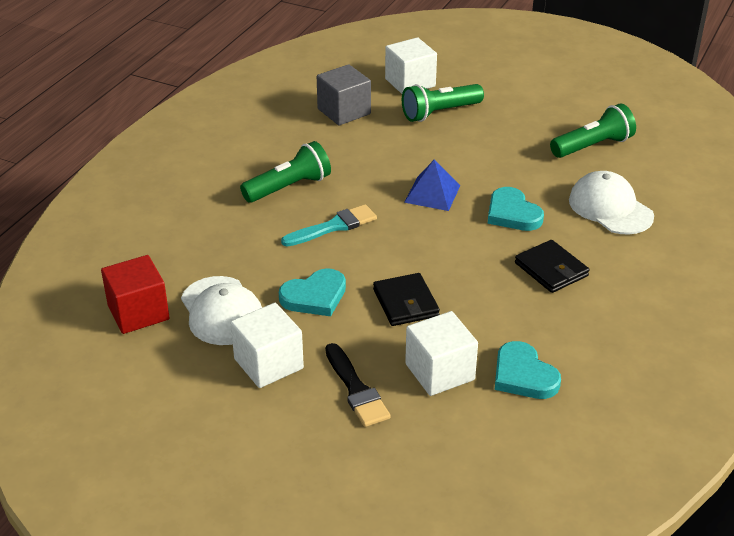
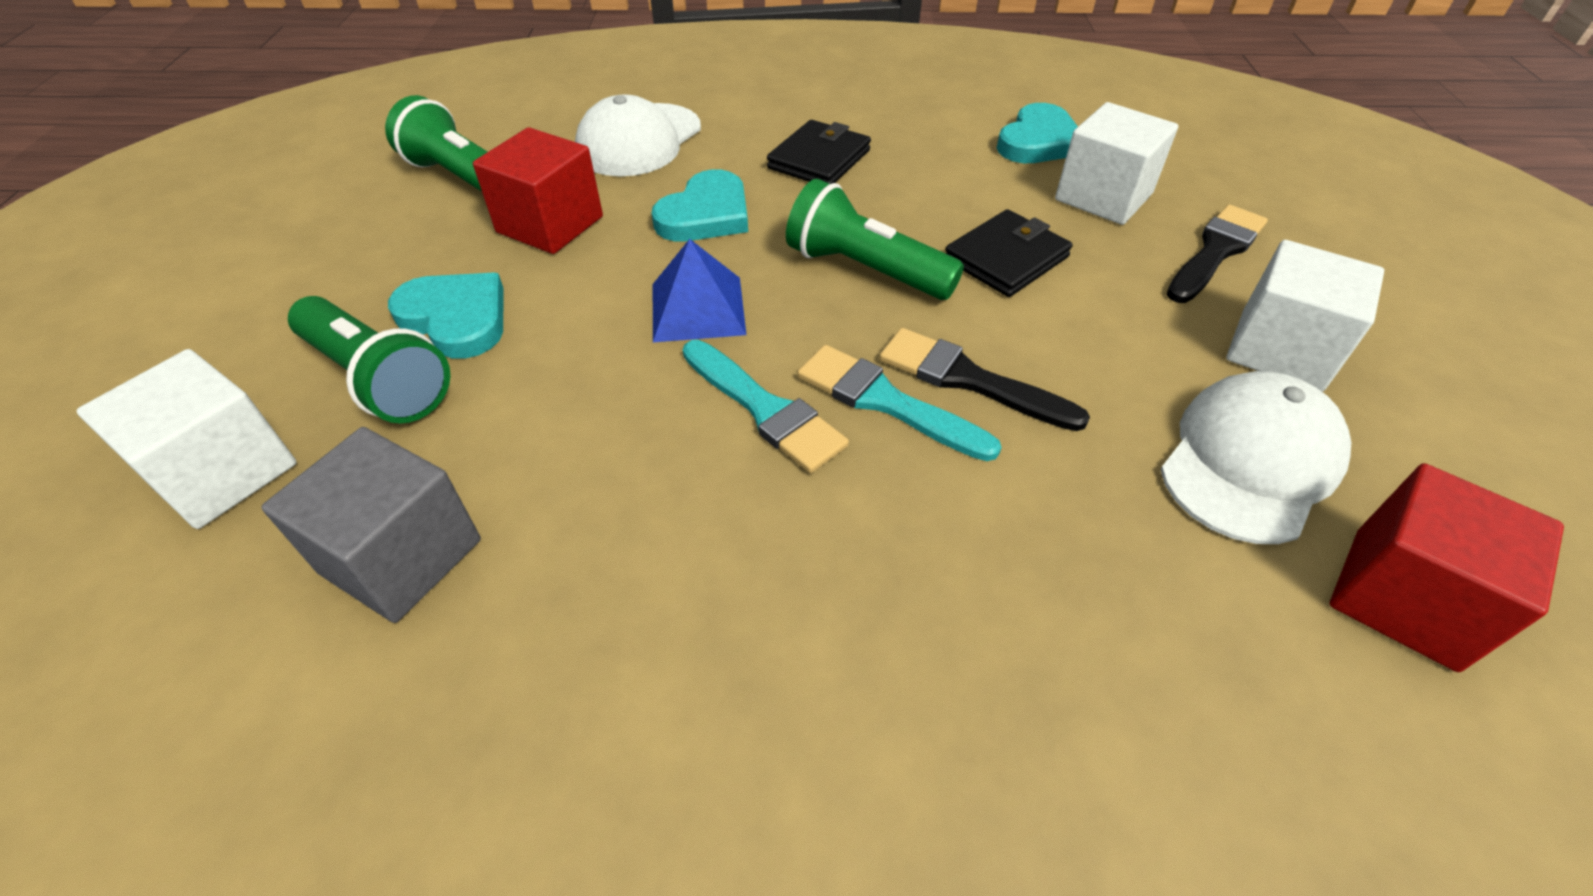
camera: 115 degrees left, 10 degrees up
green flashlight [240,141,331,203] -> green flashlight moved to [786,179,964,300]
turquoise heart [279,268,346,316] -> turquoise heart moved to [388,273,504,359]
none -> red cube [473,127,603,254]
none -> turquoise brush [683,340,849,473]
none -> black brush [879,328,1090,431]

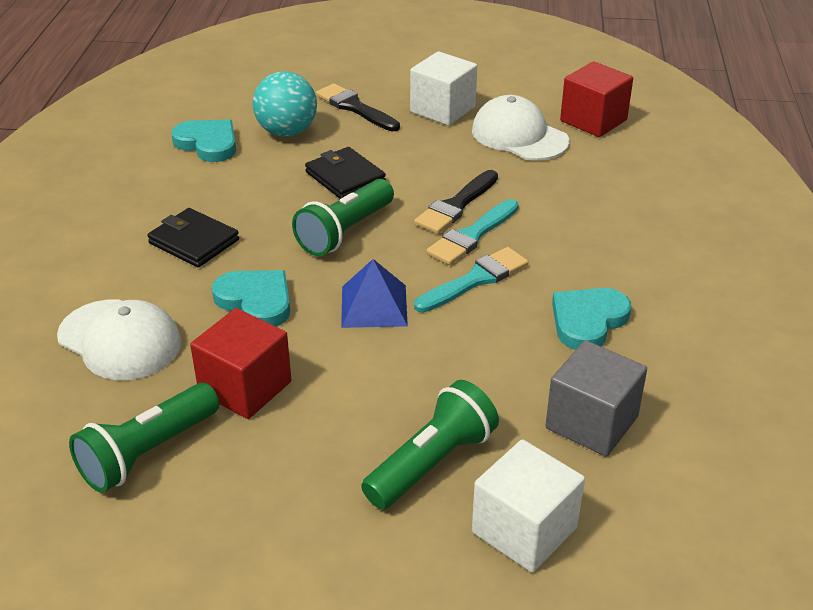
camera: 85 degrees left, 10 degrees down
turquoise heart [388,273,504,359] -> turquoise heart moved to [552,288,631,350]
white cube [1055,102,1178,225] -> turquoise ball [252,71,317,137]

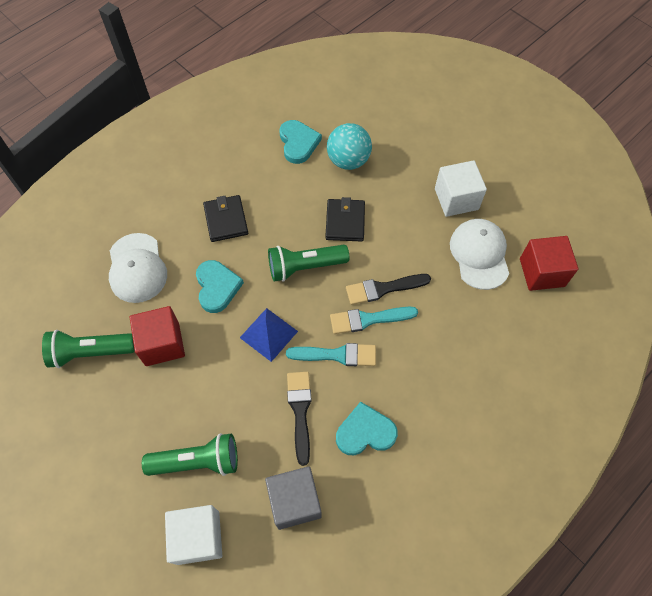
camera: 40 degrees right, 25 degrees up
black brush [316,83,400,131] -> black brush moved to [287,372,312,466]

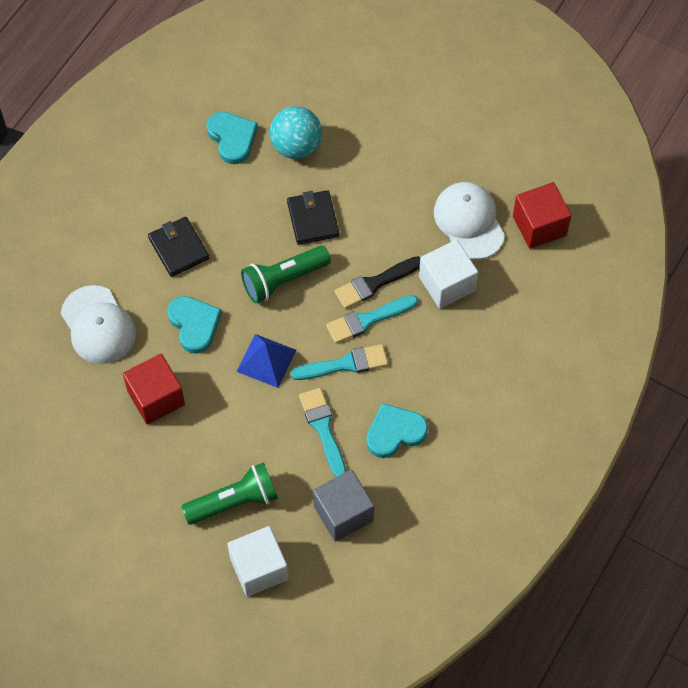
camera: 15 degrees left, 0 degrees up
green flashlight [42,330,135,368] -> none
black brush [287,372,312,466] -> turquoise brush [299,388,346,477]
white cube [435,161,487,217] -> white cube moved to [419,240,478,309]

